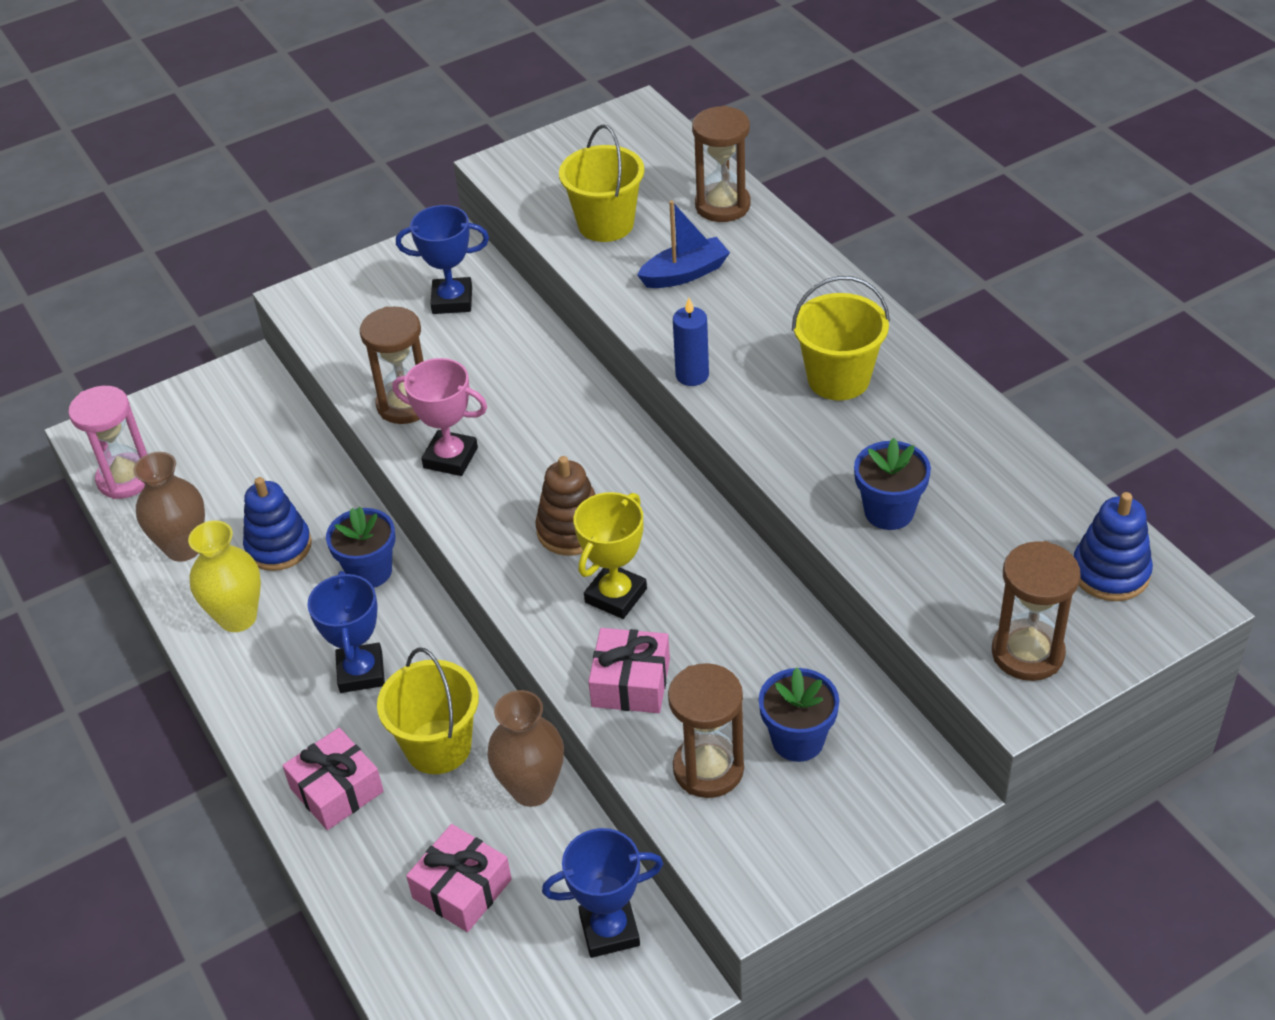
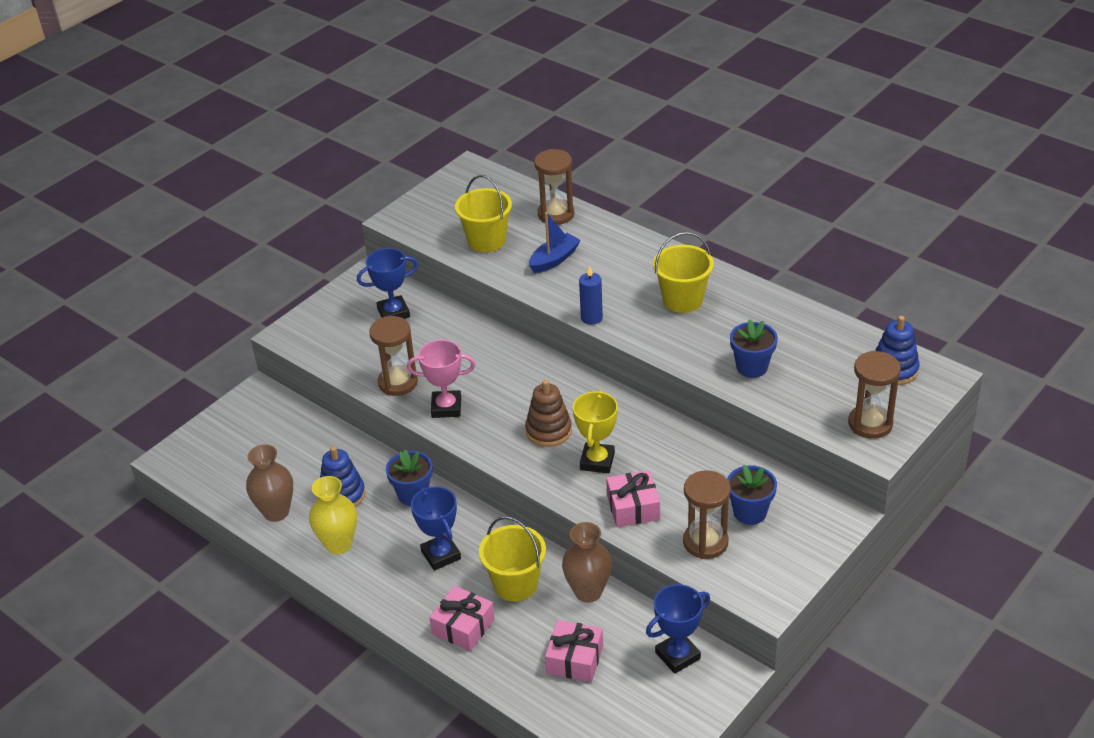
camera: 20 degrees left, 5 degrees down
pink hourglass [68,386,147,499] -> none

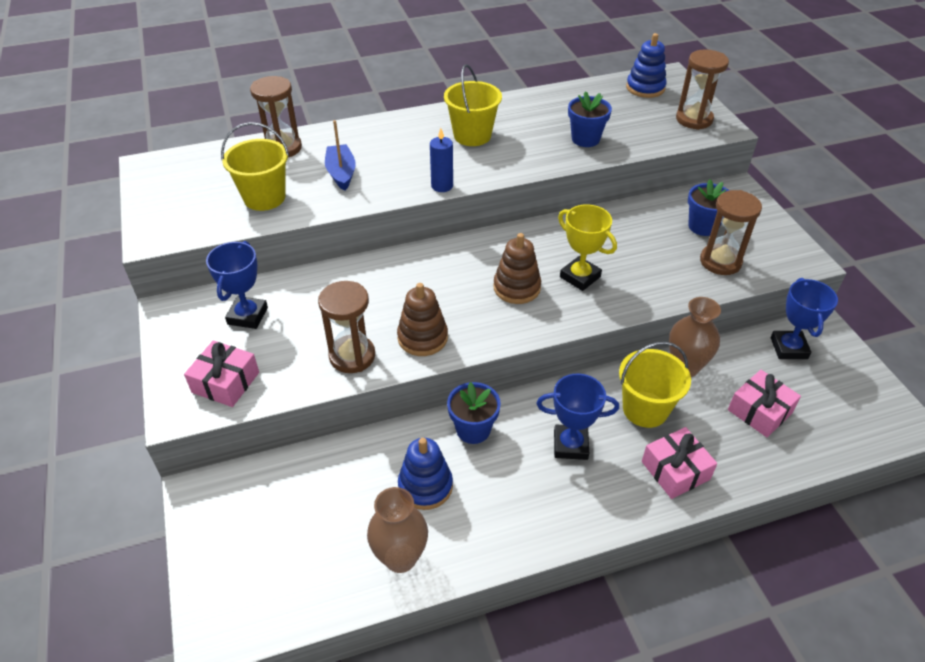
camera: 60 degrees left, 5 degrees up
yellow vase [309,476,357,554] -> none
pink trophy [407,340,476,418] -> brown stacking toy [397,283,448,356]
pink gift [606,470,660,527] -> pink gift moved to [184,340,259,407]

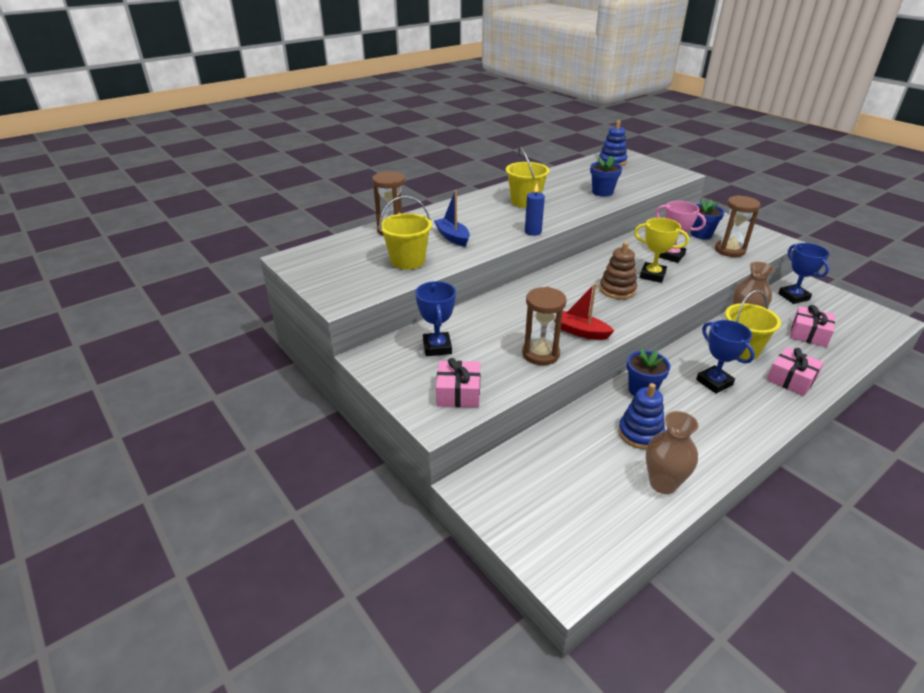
camera: 20 degrees left, 10 degrees down
brown stacking toy [397,283,448,356] -> red boat [554,283,614,340]
blue trophy [536,374,619,460] -> blue trophy turned 75 degrees clockwise [696,320,755,393]
brown hourglass [676,49,729,130] -> none
none -> pink trophy [655,201,706,263]

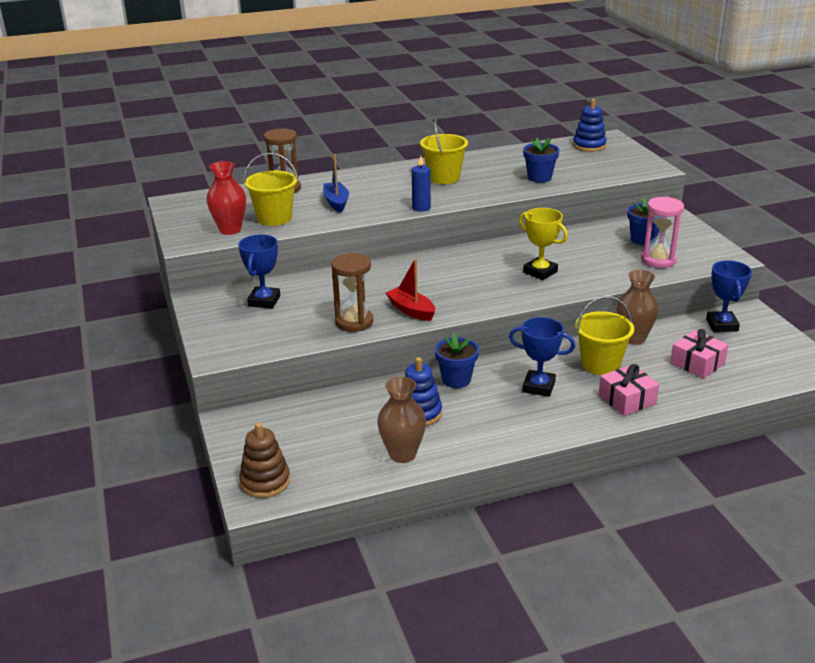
camera: 20 degrees right, 5 degrees down
pink gift [436,358,480,408] -> none
brown stacking toy [599,242,637,299] -> brown stacking toy moved to [239,422,290,498]
pink trophy [655,201,706,263] -> none
blue trophy [696,320,755,393] -> blue trophy turned 60 degrees counterclockwise [509,317,575,397]
brown hourglass [715,195,761,257] -> pink hourglass [641,197,684,268]
none -> red vase [206,161,246,235]

